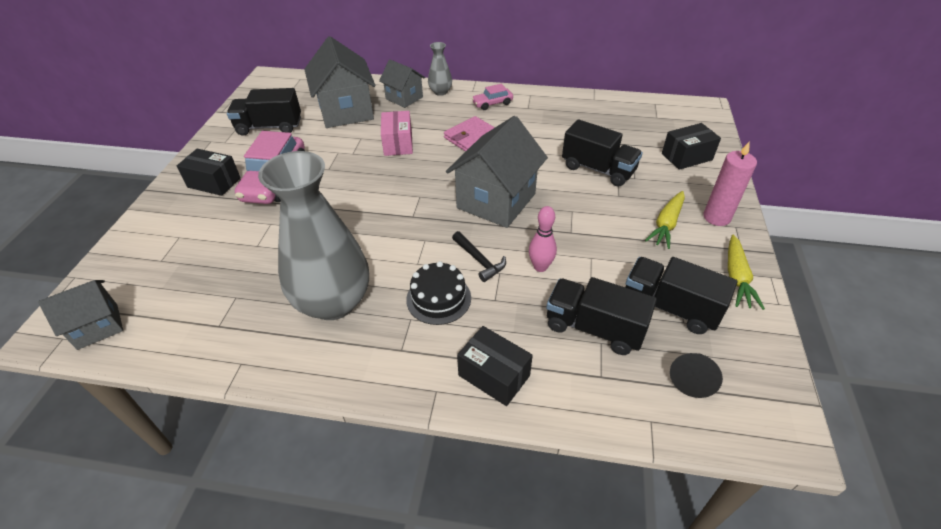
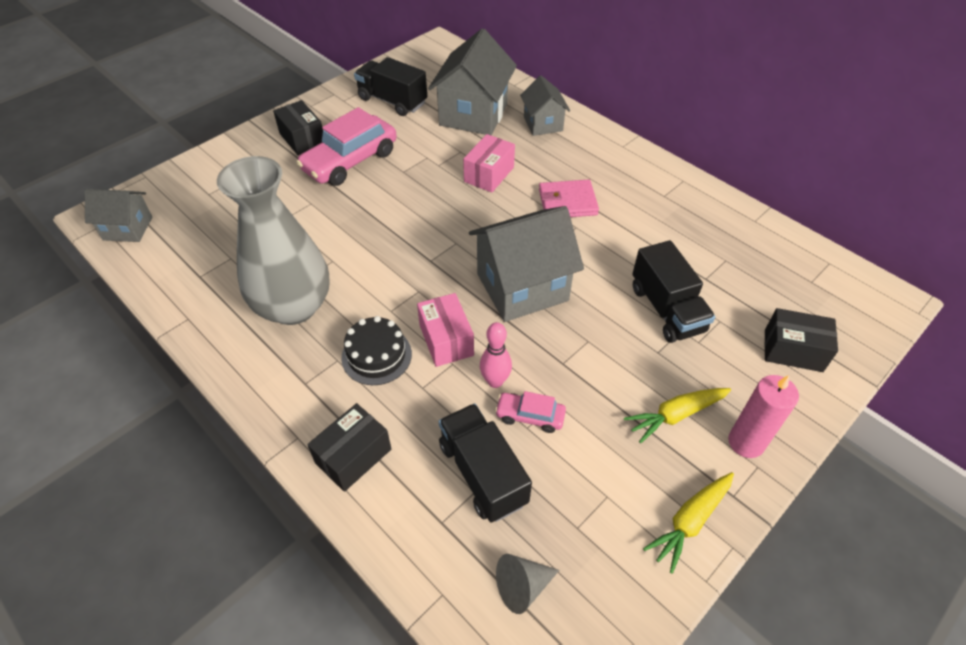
camera: 35 degrees right, 5 degrees up
grey vase [428,42,452,96] -> none
black hammer [452,231,506,282] -> pink box [417,293,474,367]
black box [457,326,533,406] -> black box turned 60 degrees clockwise [307,403,391,492]
pink car [472,84,513,110] -> pink car moved to [495,391,566,433]
black truck [625,257,737,334] -> none
black cone [670,353,723,398] -> grey cone [496,554,559,614]

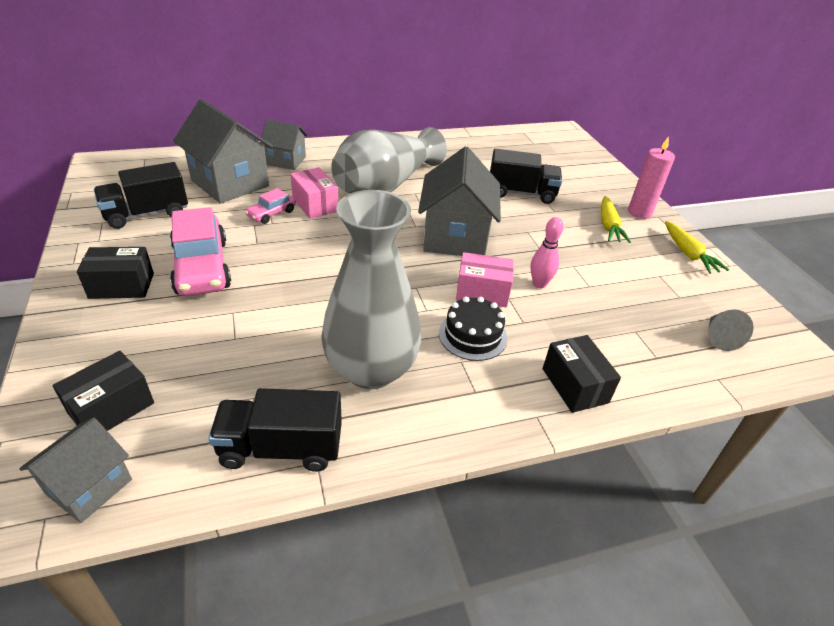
camera: 65 degrees left, 10 degrees down
black truck [439,403,532,522] -> black truck moved to [208,388,342,472]
pink car [495,391,566,433] -> pink car moved to [245,188,296,224]
pink wallet [539,180,599,217] -> grey vase [331,127,447,193]
black box [765,308,838,372] -> black box moved to [52,351,154,431]

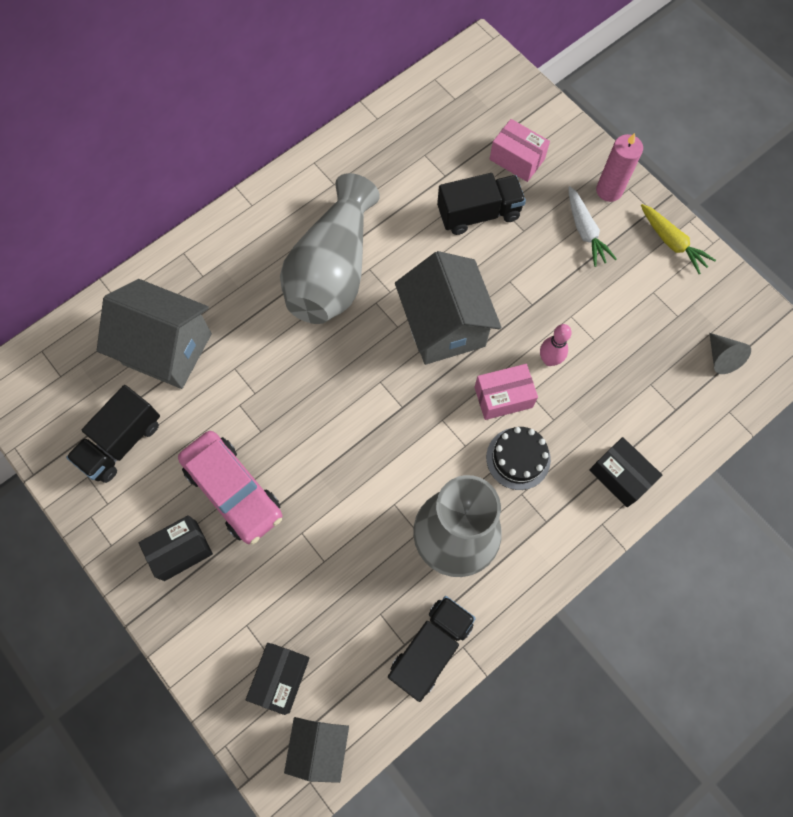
camera: 20 degrees left, 30 degrees up
black truck [208,388,342,472] -> black truck turned 150 degrees clockwise [388,596,476,702]
pink car [245,188,296,224] -> none
grey house [260,120,308,170] -> none
pink box [290,167,338,219] -> pink box moved to [490,119,550,182]
yellow carrot [601,196,631,243] -> white carrot [569,186,617,267]

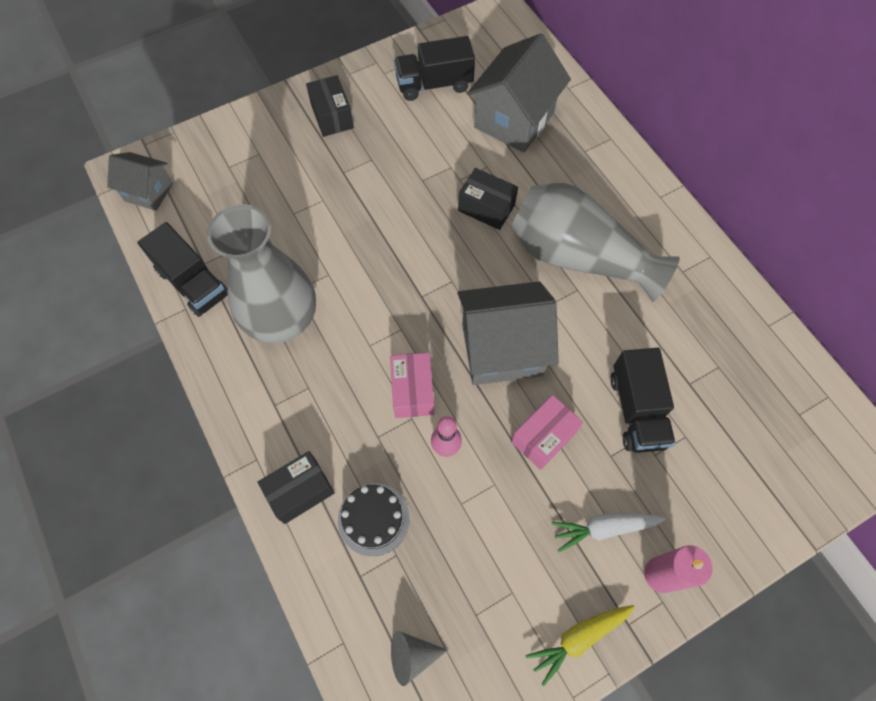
camera: 100 degrees right, 5 degrees down
black truck [66,385,160,483] -> black truck turned 60 degrees counterclockwise [394,36,475,101]
pink car [178,431,282,545] -> none
black box [246,643,310,715] -> black box moved to [458,168,518,230]
black cake [486,427,551,490] -> black cake moved to [338,483,409,556]
pink box [490,119,550,182] -> pink box moved to [511,395,583,470]

